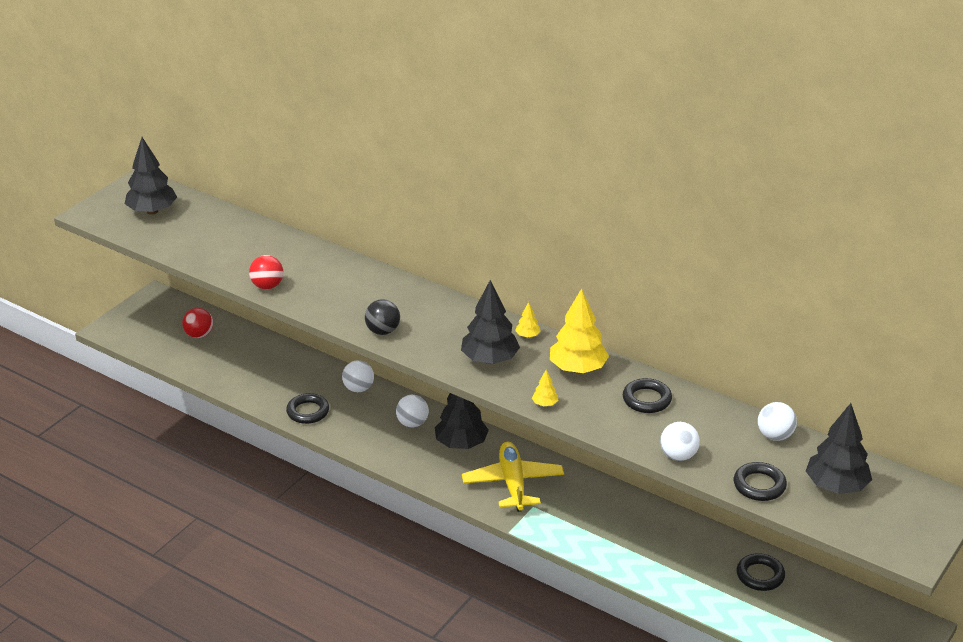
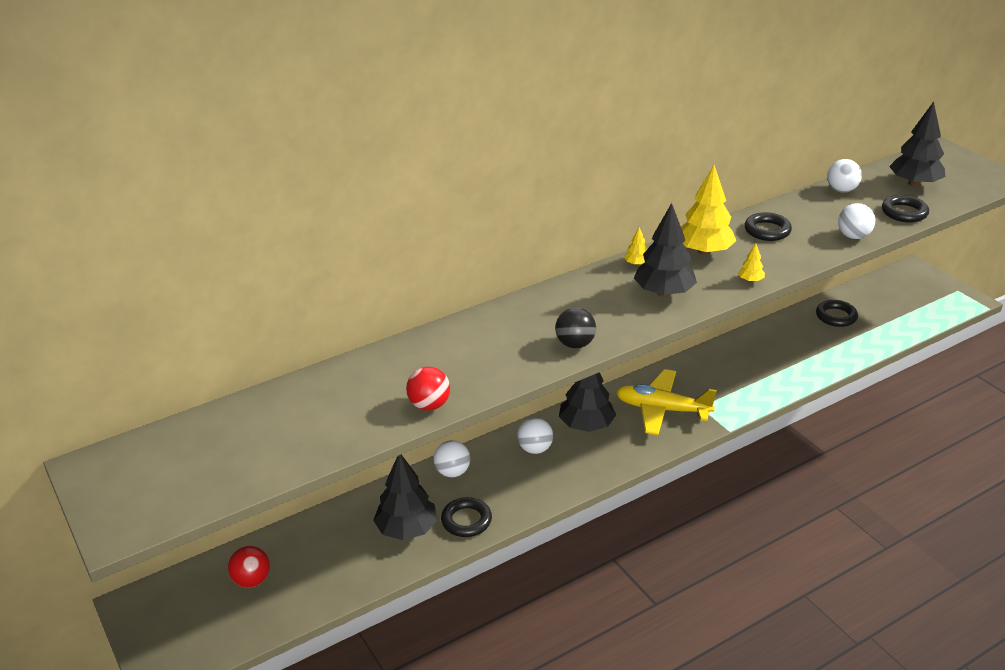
camera: 65 degrees left, 0 degrees up
black tree [125,137,177,215] -> black tree moved to [373,455,437,540]

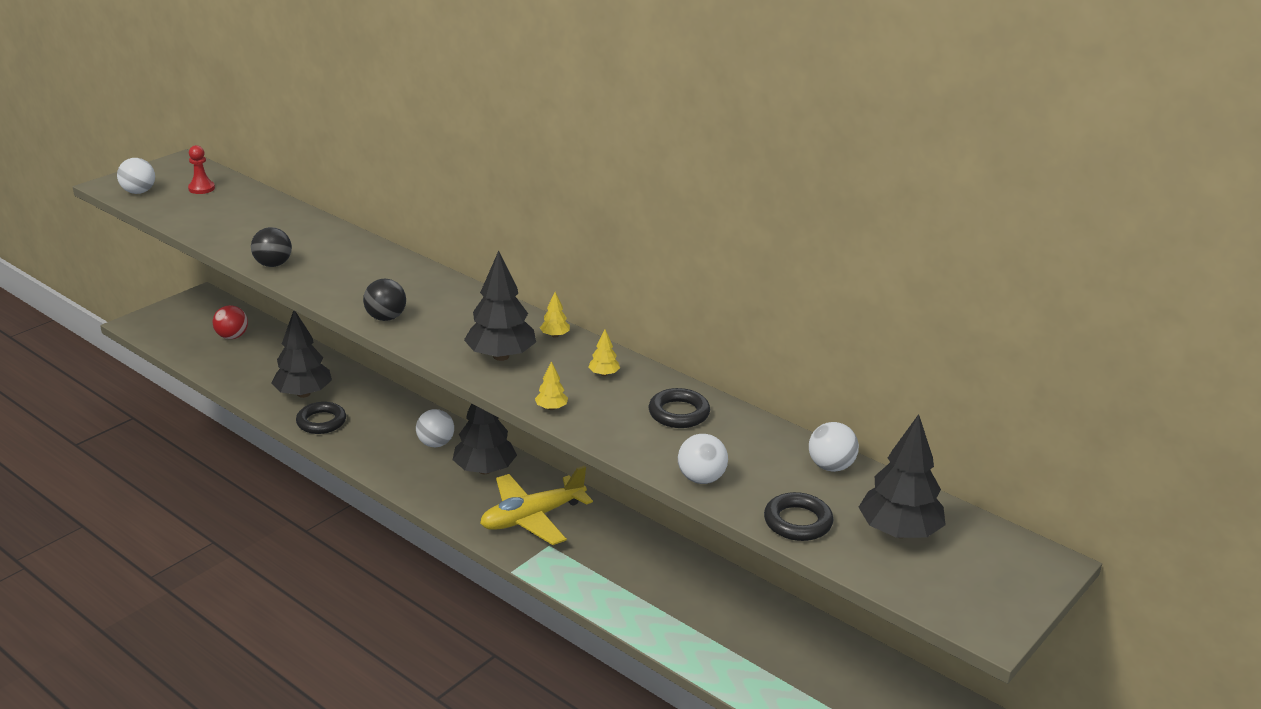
camera: 70 degrees right, 5 degrees down
red ball [406,367,450,410] -> black ball [251,227,292,267]
white ball [433,440,470,477] -> white ball moved to [117,158,155,194]
yellow plane [616,369,717,435] -> yellow plane turned 120 degrees counterclockwise [480,466,593,545]
yellow tree [681,165,736,255] -> yellow tree [588,329,620,376], size x0.44
black ring [816,300,858,327] -> none
none -> red pawn [188,145,215,194]

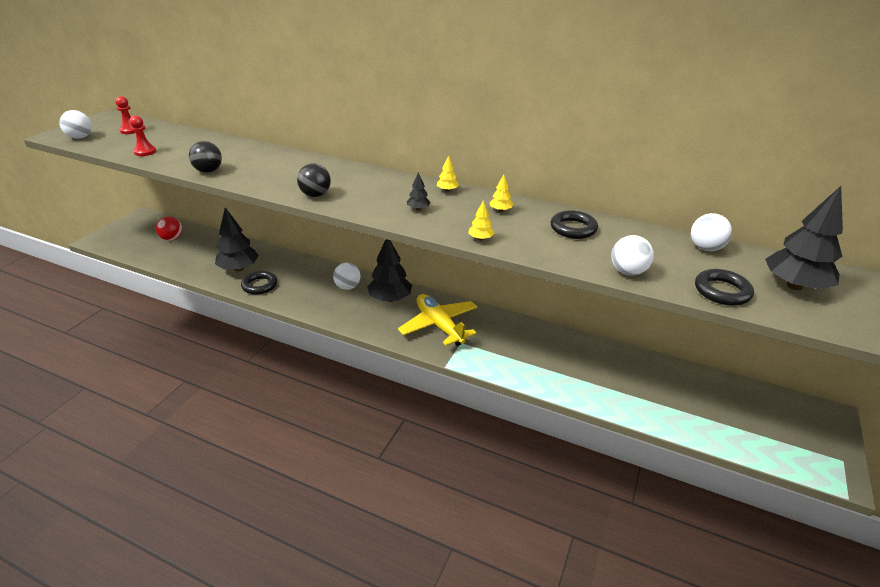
camera: 15 degrees left, 5 degrees up
black tree [464,250,536,361] -> black tree [407,172,431,211], size x0.44
yellow plane [480,466,593,545] -> yellow plane turned 105 degrees clockwise [398,294,477,346]
none -> red pawn [129,116,156,156]

